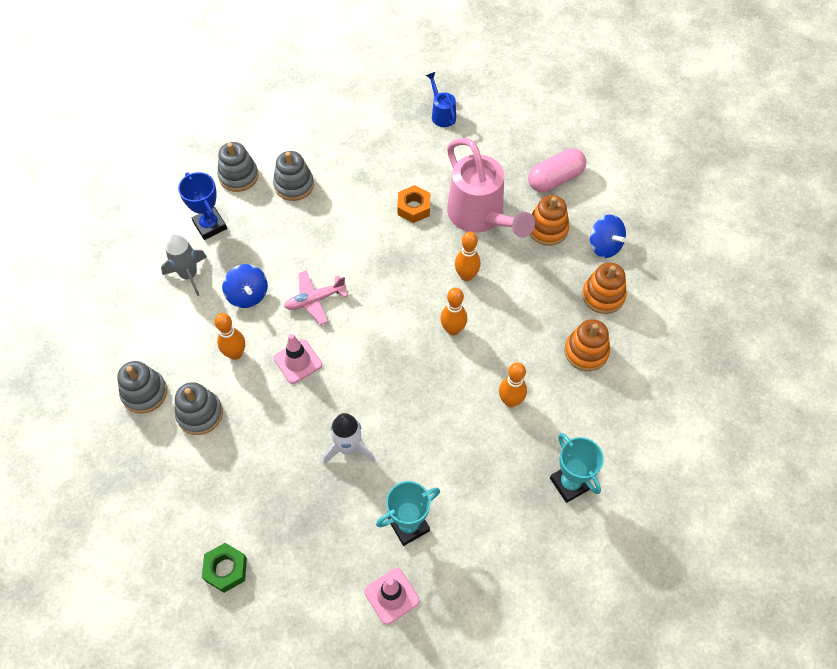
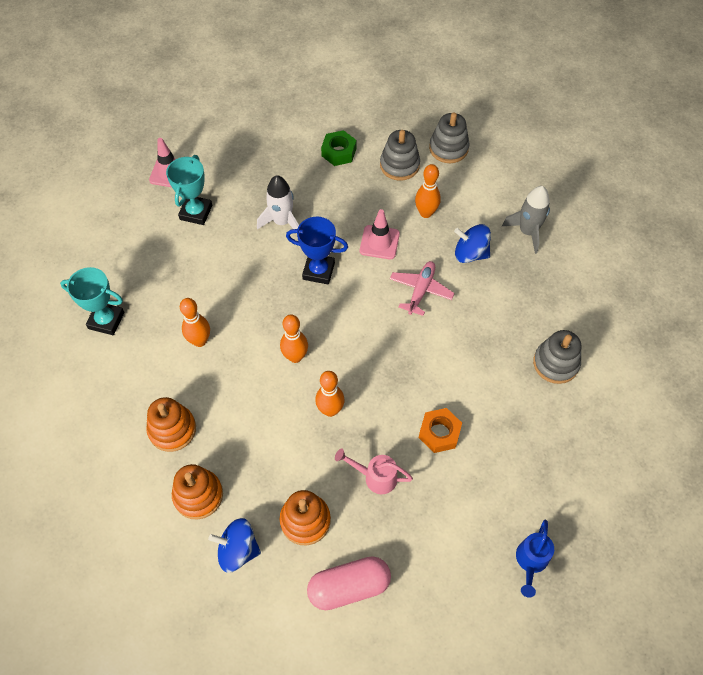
camera: 135 degrees right, 0 degrees up
blue trophy [178,172,227,240] -> blue trophy moved to [286,217,348,284]
green nut [202,543,247,593] -> green nut moved to [321,130,356,166]
grey stacking toy [217,142,259,192] -> none
blue watering can [426,72,456,127] -> blue watering can turned 90 degrees clockwise [516,519,554,598]
pink watering can [447,138,535,238] -> pink watering can [335,449,413,494], size x0.47
pink capsule [528,148,586,192] -> pink capsule turned 60 degrees clockwise [307,556,391,610]

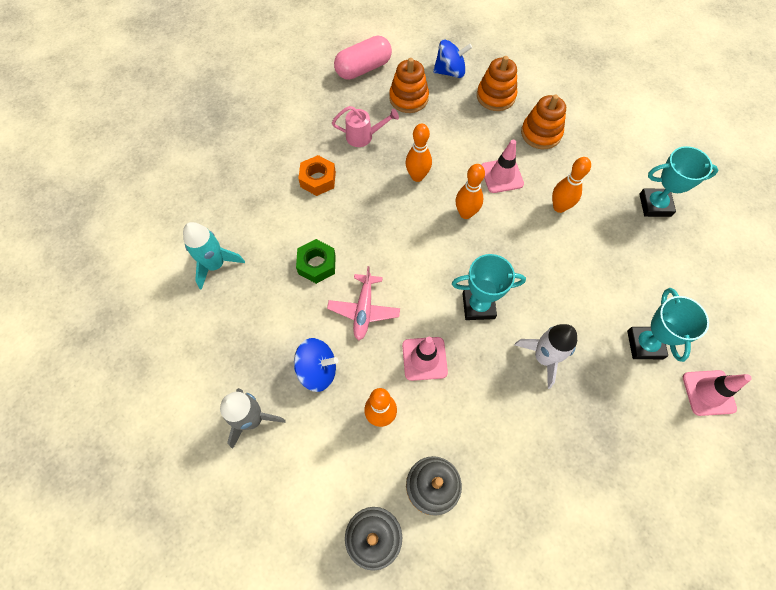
camera: 165 degrees right, 5 degrees up
blue trophy [286,217,348,284] -> turquoise trophy [452,254,526,320]
green nut [321,130,356,166] -> green nut moved to [296,239,336,284]
blue watering can [516,519,554,598] -> none
grey stacking toy [533,330,581,384] -> turquoise rocket [183,222,245,290]
none -> pink traffic cone [482,140,524,193]

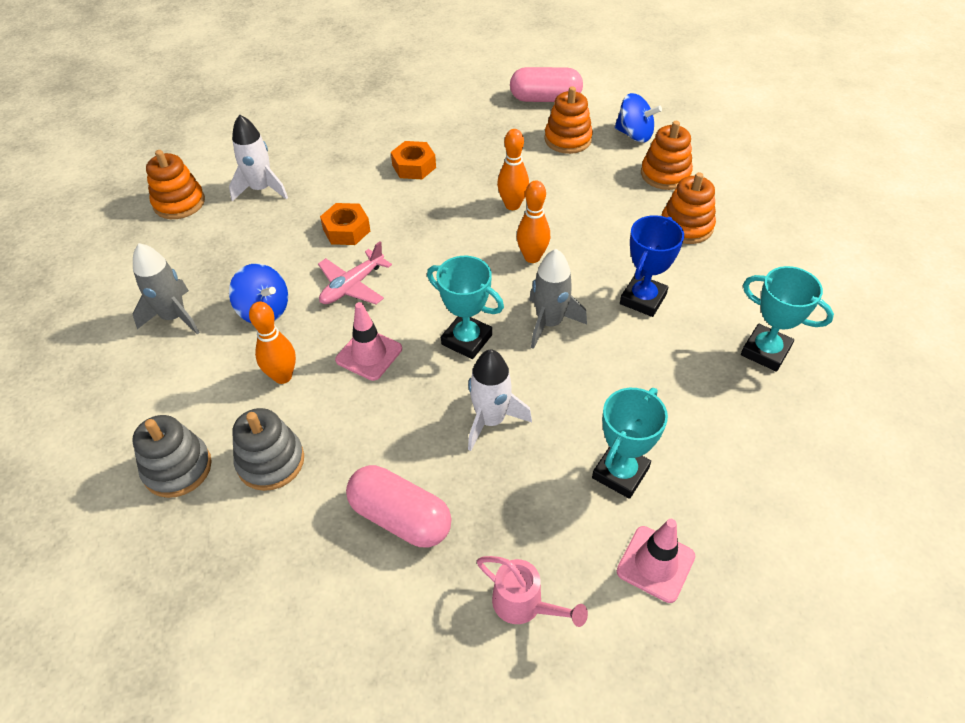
camera: 35 degrees right, 15 degrees down
turquoise rocket [183,222,245,290] -> white rocket [229,114,288,202]
green nut [296,239,336,284] -> orange nut [320,203,370,245]
pink watering can [332,106,399,147] -> pink watering can moved to [477,556,588,627]
pink traffic cone [482,140,524,193] -> none
orange bowling pin [552,157,591,213] -> blue trophy [620,215,684,317]
none -> orange stacking toy [146,150,205,219]
none -> pink capsule [346,465,452,547]
none -> grey rocket [529,249,587,349]

